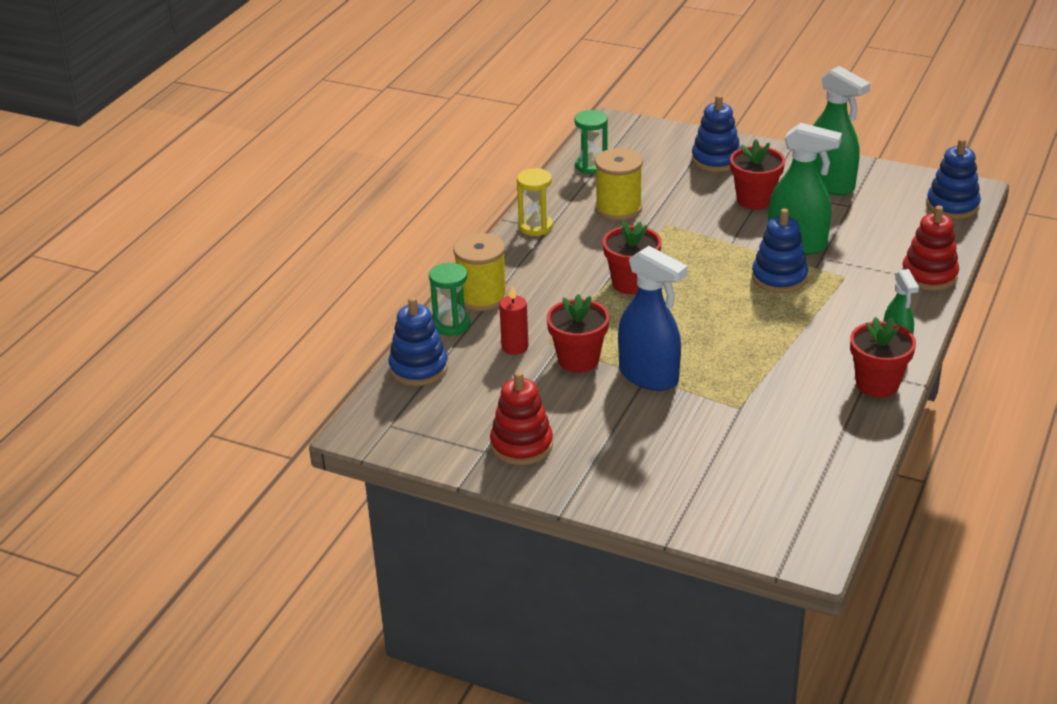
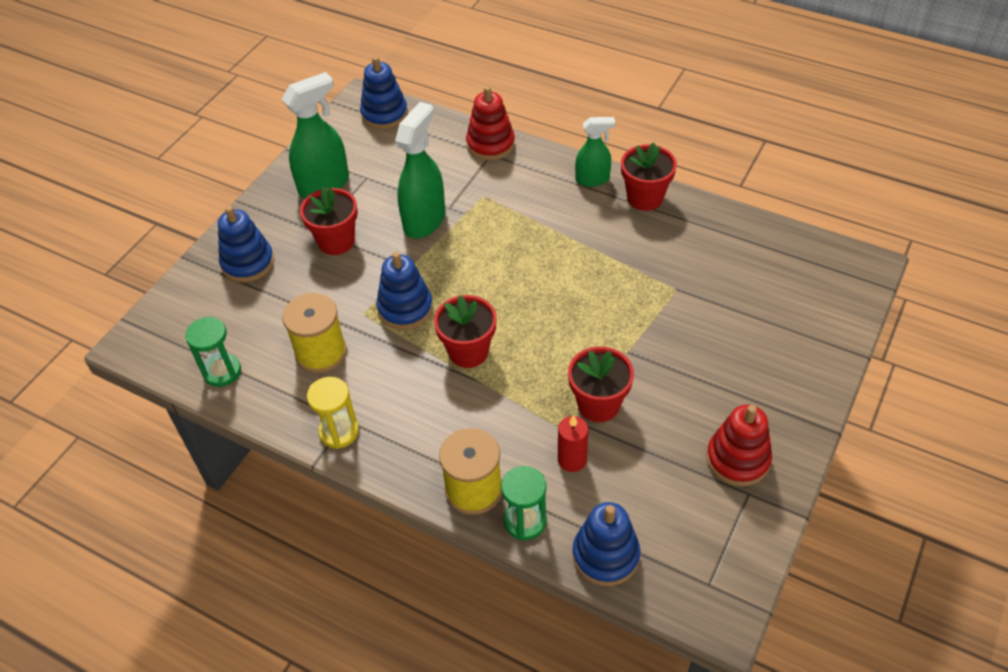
camera: 85 degrees left, 15 degrees up
blue spray bottle [618,246,688,391] -> none
blue stacking toy [752,208,808,293] -> blue stacking toy moved to [376,252,433,330]

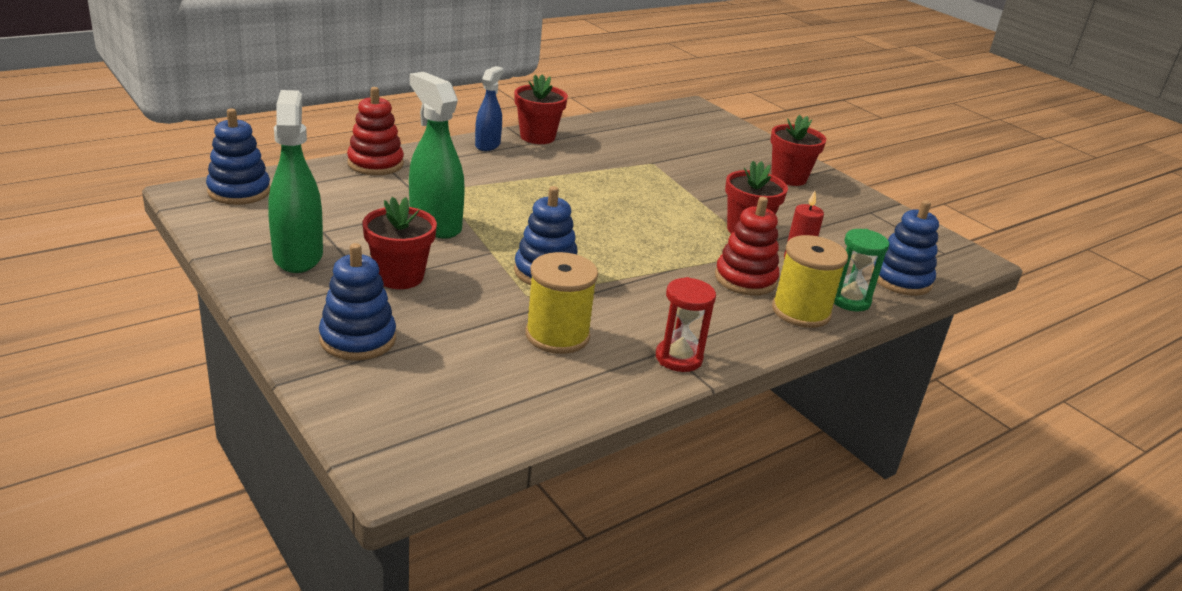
camera: 70 degrees left, 20 degrees down
green hourglass [185,317,241,387] -> none
yellow hourglass [307,377,359,449] -> red hourglass [656,277,716,372]
red flower pot [434,295,497,368] -> red flower pot moved to [770,115,826,186]
green spray bottle [575,117,615,187] -> blue spray bottle [475,66,503,151]
red stacking toy [707,405,772,486] -> red stacking toy moved to [715,197,779,296]

